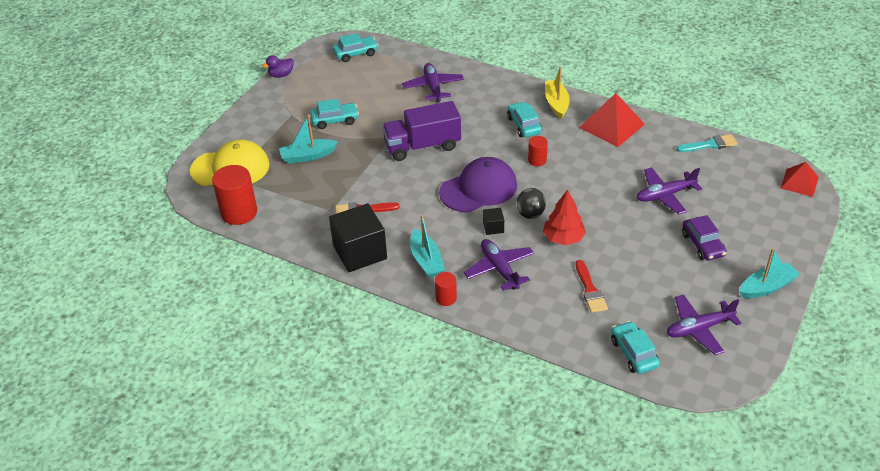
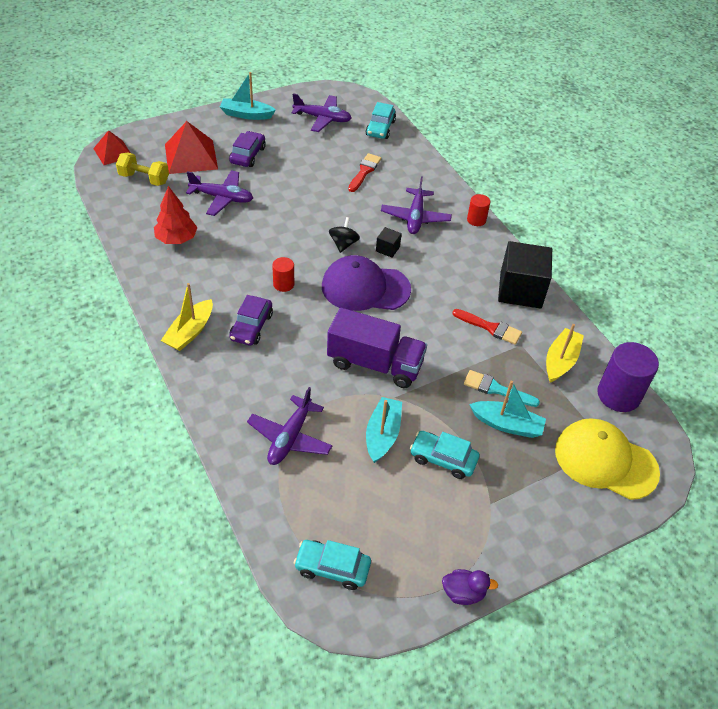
camera: 150 degrees left, 5 degrees up
red cylinder [212,165,257,225] -> purple cylinder [597,342,659,412]
turquoise boat [410,214,445,278] -> turquoise boat moved to [366,397,402,463]
turquoise car [507,102,542,137] -> purple car [229,295,273,345]
red tree [543,190,586,245] -> red tree moved to [154,186,198,244]
red pyramid [579,93,645,147] -> red pyramid moved to [165,121,218,174]
turquoise brush [676,134,737,152] -> turquoise brush moved to [464,370,540,407]
none -> yellow dumbbell [116,152,169,186]
none -> yellow boat [546,324,584,383]

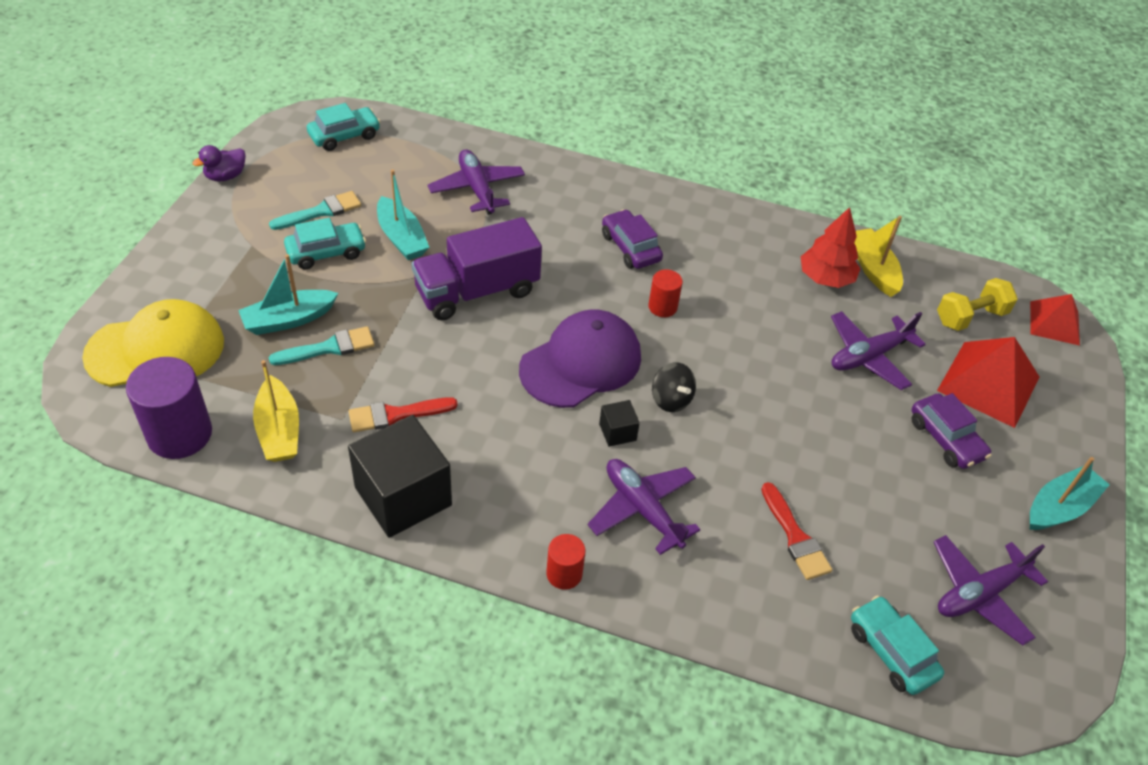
camera: 135 degrees right, 0 degrees up
yellow boat [161,283,213,351] -> yellow boat moved to [854,216,903,297]
none -> turquoise brush [269,191,361,230]

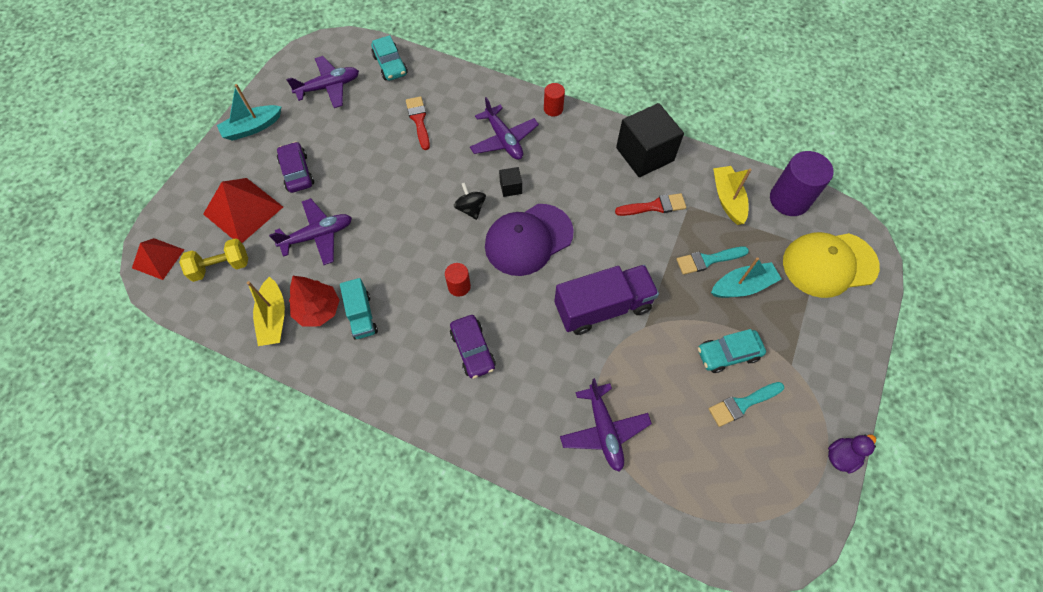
camera: 170 degrees left, 15 degrees up
turquoise car [307,103,380,151] -> none
turquoise boat [377,169,429,260] -> none
none -> turquoise truck [340,278,378,339]

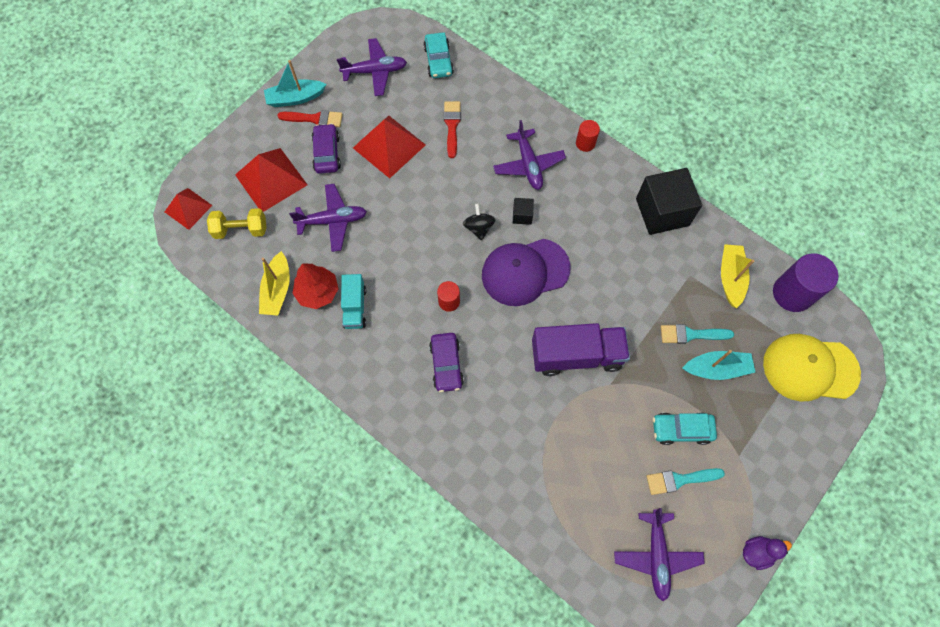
camera: 15 degrees right, 5 degrees up
purple plane [560,378,652,472] -> purple plane moved to [614,508,705,601]
red brush [615,193,686,216] -> red brush moved to [277,110,343,127]
none -> red pyramid [353,116,426,178]

